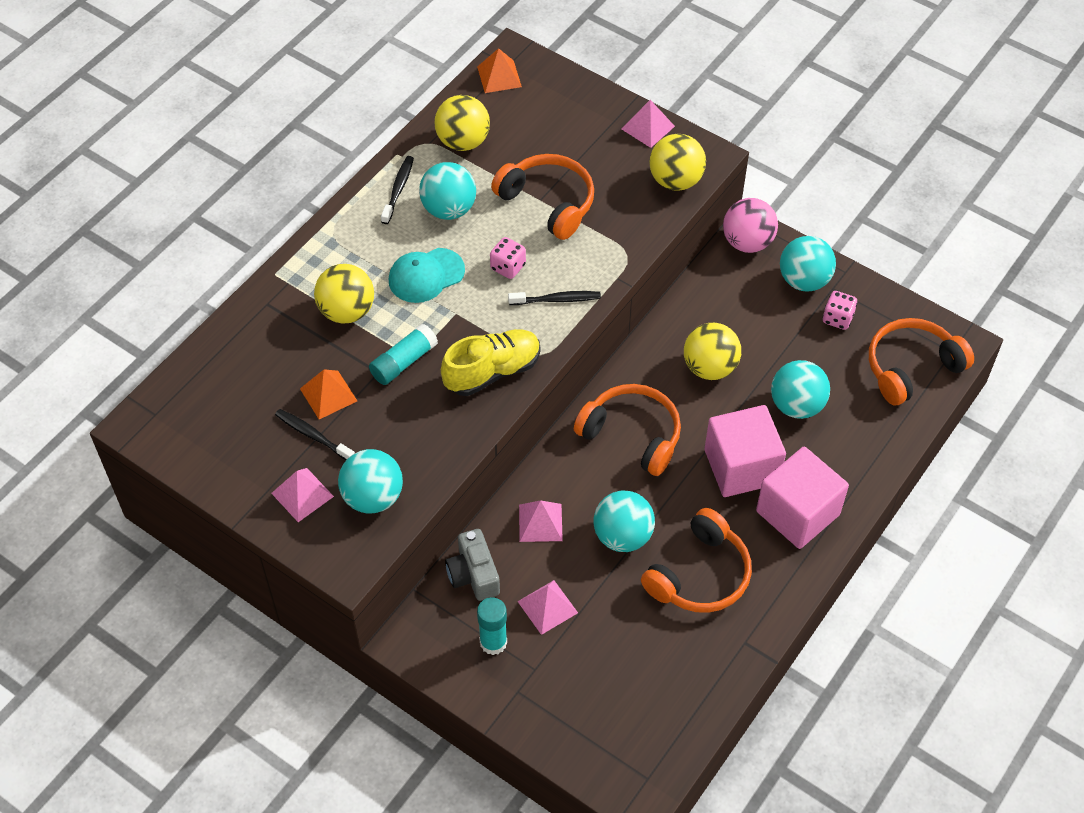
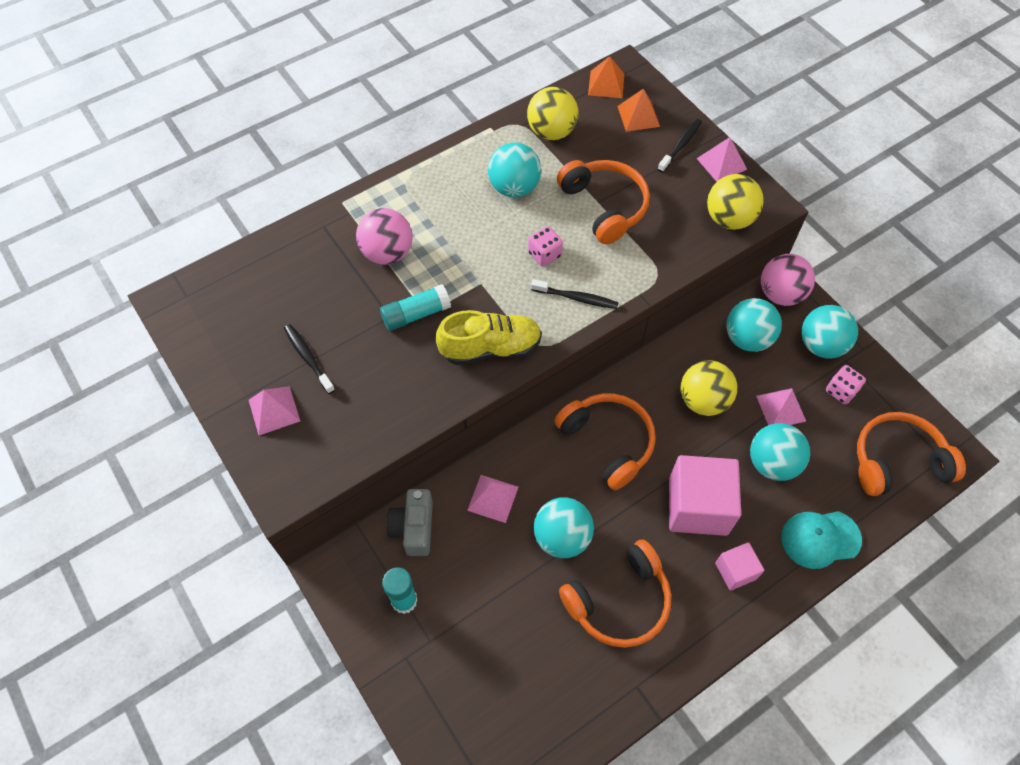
camera: 20 degrees right, 5 degrees up
orange pyramid [300,369,357,419] -> orange pyramid moved to [617,89,660,132]
yellow ball [314,264,374,323] -> pink ball [356,208,413,265]
turquoise ball [338,449,403,514] -> turquoise ball moved to [726,298,782,352]
black toothbrush [381,156,414,224] -> black toothbrush moved to [658,119,702,173]
turquoise cap [389,248,465,303] -> turquoise cap moved to [781,511,862,569]
pink pyramid [517,580,578,635] -> pink pyramid moved to [756,388,806,425]
pink cube [756,446,849,549] -> pink cube [715,542,764,591], size x0.52

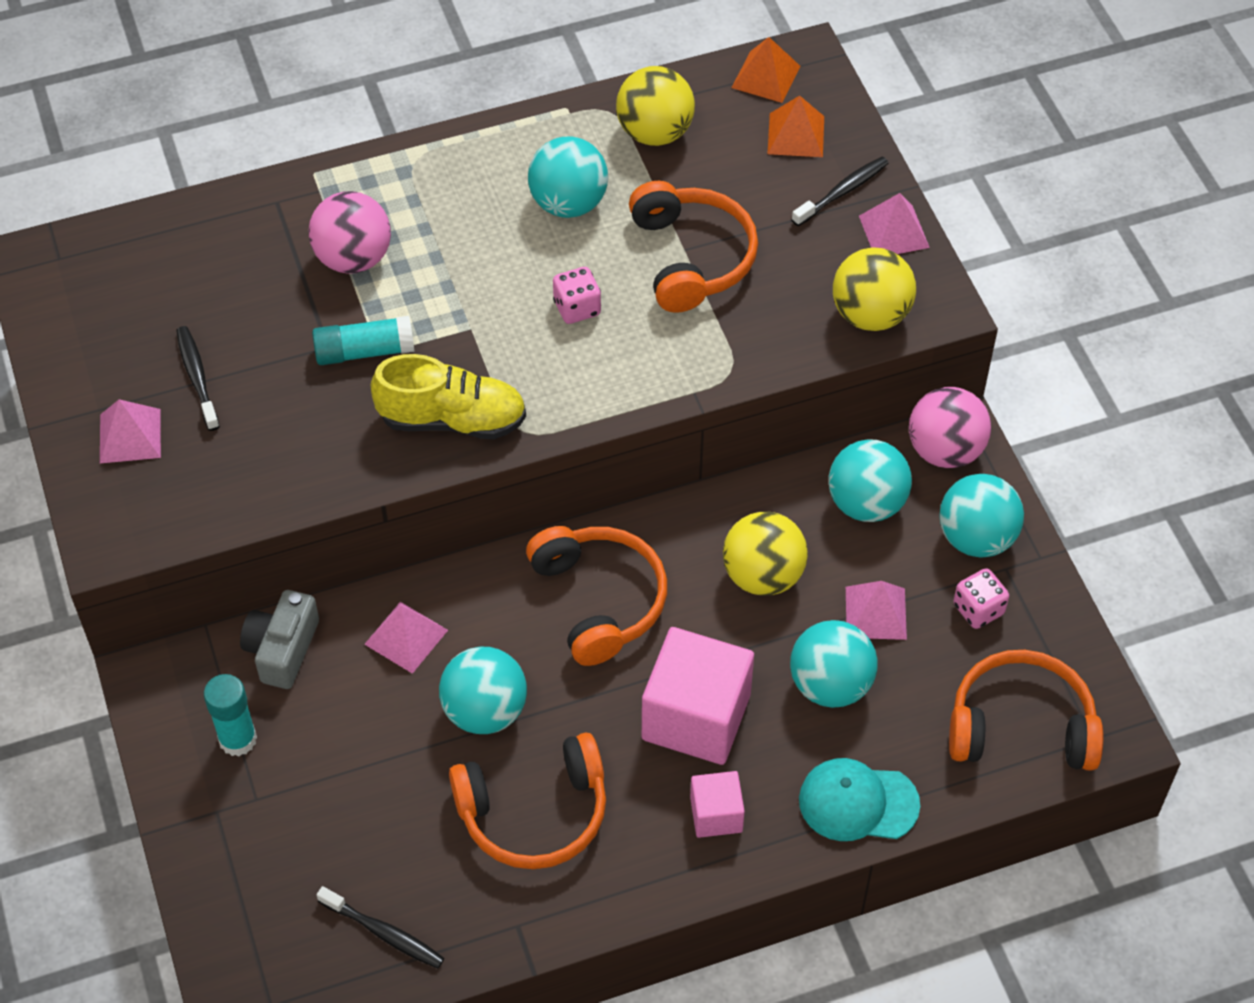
camera: 15 degrees right, 5 degrees down
black toothbrush [531,279,619,309] -> black toothbrush moved to [317,886,444,968]

